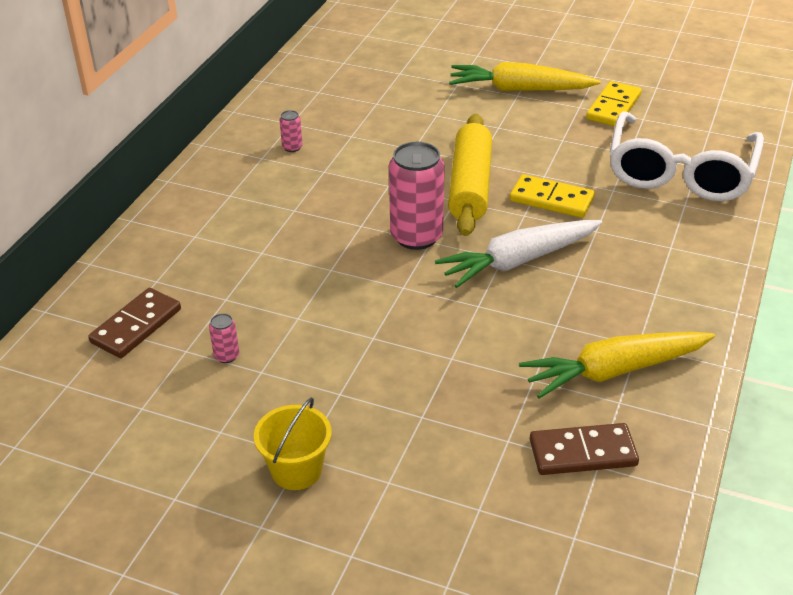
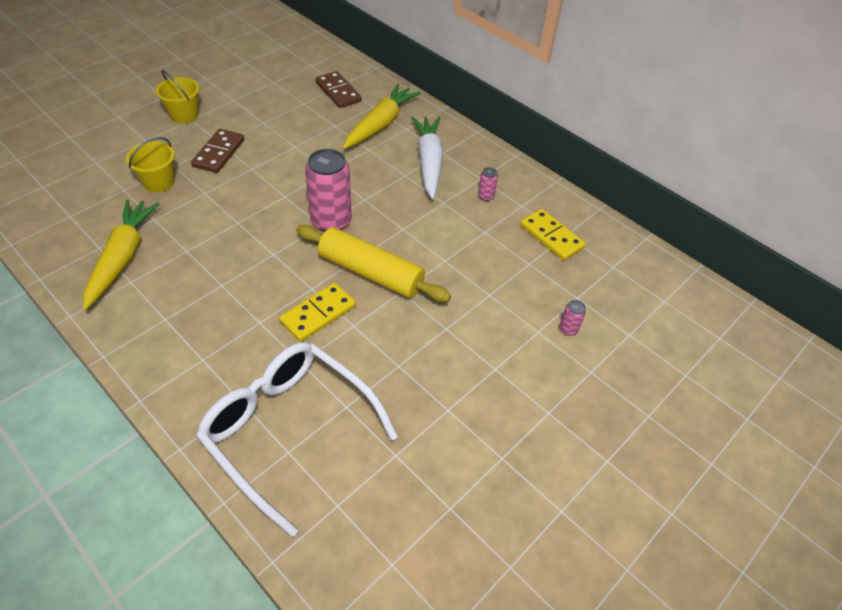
camera: 110 degrees right, 10 degrees up
pink can [209,313,239,363] -> pink can moved to [559,300,586,336]
white carrot [435,220,602,288] -> white carrot moved to [411,117,443,199]
yellow carrot [449,62,600,91] -> yellow carrot moved to [343,84,421,149]
brown domino [530,423,639,475] -> brown domino moved to [191,129,244,173]
yellow domino [586,81,642,126] -> yellow domino moved to [520,209,586,261]
none -> yellow bucket [126,137,175,192]

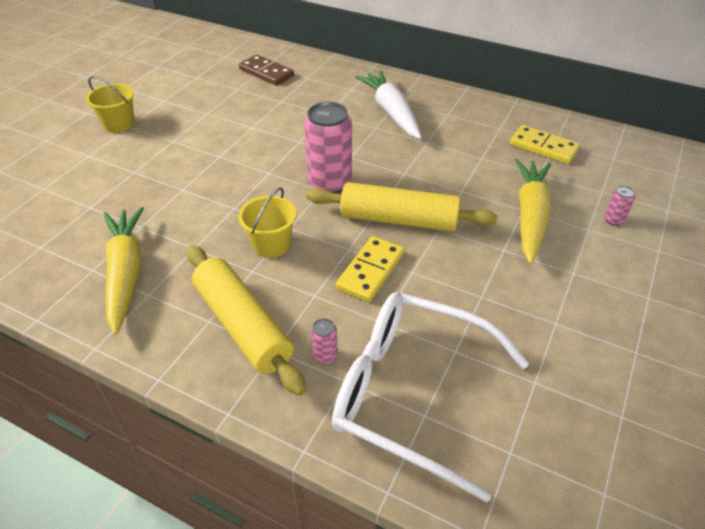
camera: 15 degrees left, 5 degrees down
yellow bucket [126,137,175,192] -> yellow bucket moved to [238,188,296,258]
brown domino [191,129,244,173] -> none
yellow carrot [343,84,421,149] -> yellow carrot moved to [515,159,551,264]
pink can [478,167,498,201] -> pink can moved to [311,318,338,364]
none -> yellow rolling pin [187,245,306,396]

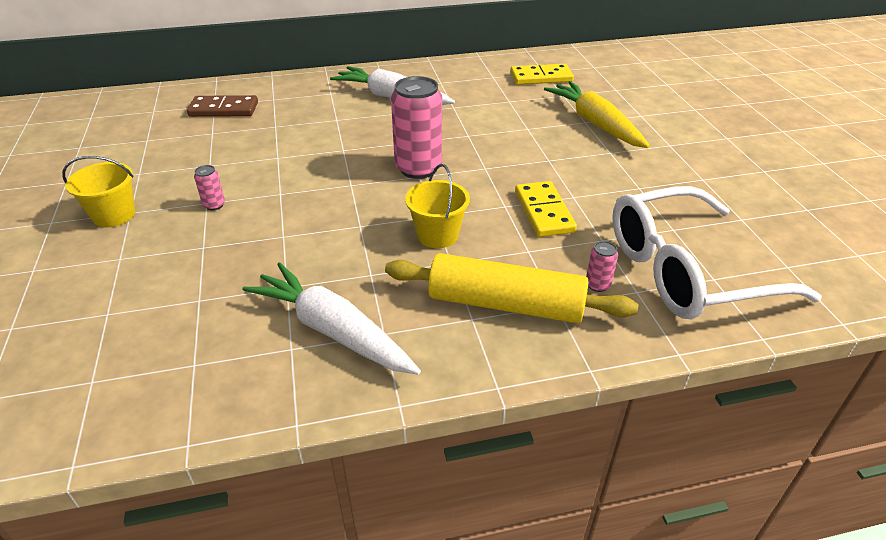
camera: 40 degrees left, 5 degrees down
yellow carrot [104,207,144,335] -> white carrot [242,262,421,375]
yellow rolling pin [306,182,498,232] -> none
pink can [604,186,635,226] -> pink can moved to [194,165,225,210]

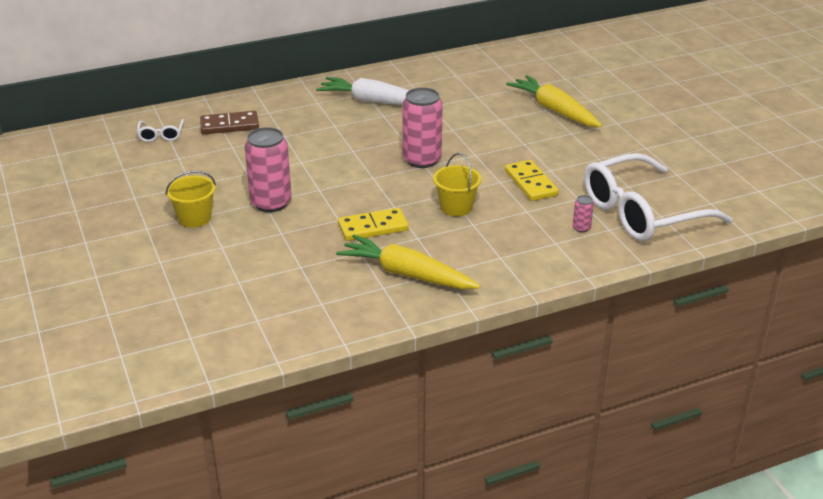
camera: 10 degrees left, 5 degrees down
pink can [194,165,225,210] -> pink can [245,127,292,212], size x2.32
white carrot [242,262,421,375] -> yellow carrot [336,235,481,289]
yellow rolling pin [385,253,638,323] -> none
yellow domino [510,64,574,85] -> yellow domino moved to [338,208,409,241]
none -> white glasses [137,119,184,142]

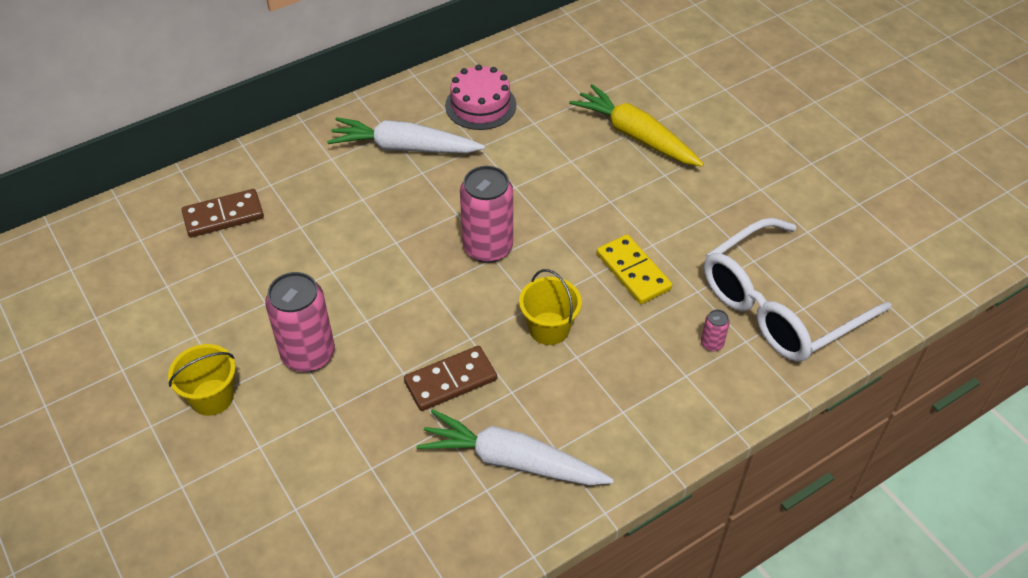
camera: 10 degrees left, 15 degrees up
white glasses [137,119,184,142] -> none
yellow carrot [336,235,481,289] -> white carrot [416,409,614,486]
yellow domino [338,208,409,241] -> brown domino [404,346,497,411]
none -> pink cake [445,64,516,130]

